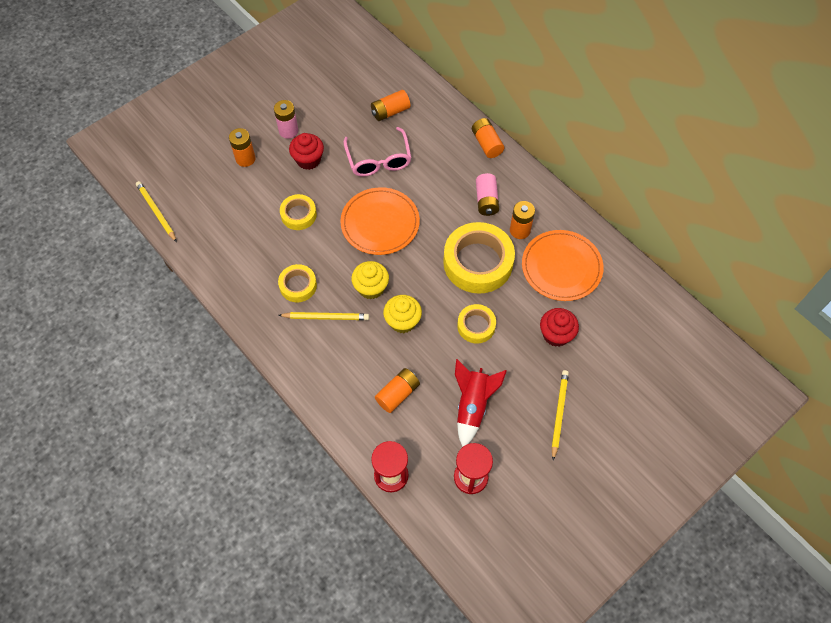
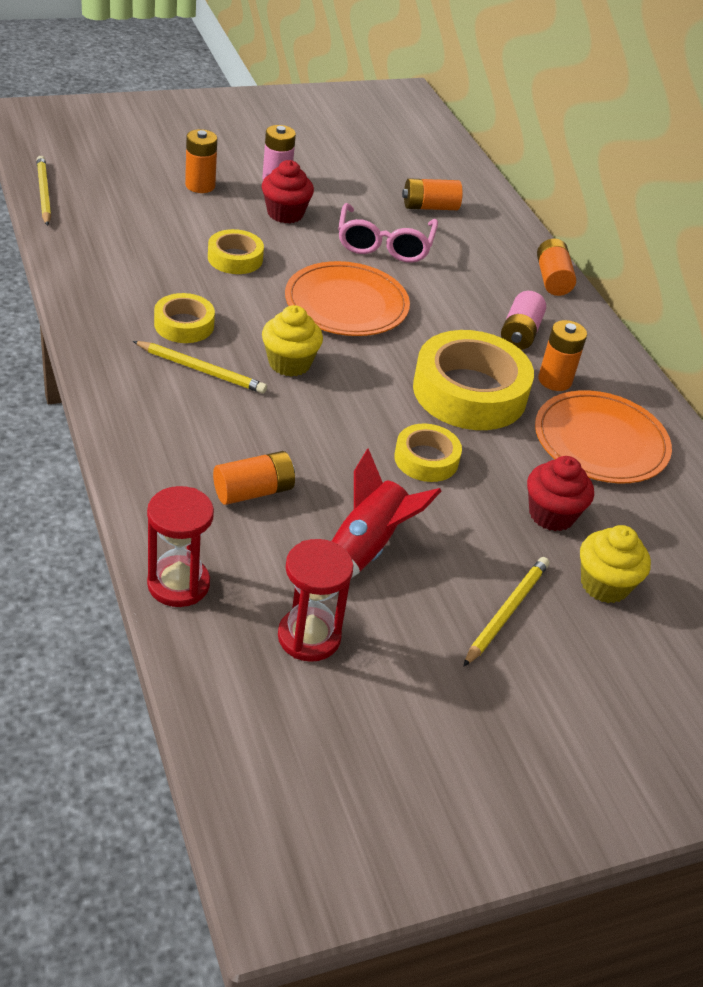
camera: 15 degrees right, 20 degrees down
yellow cupcake [383,295,422,333] -> yellow cupcake moved to [580,525,651,603]

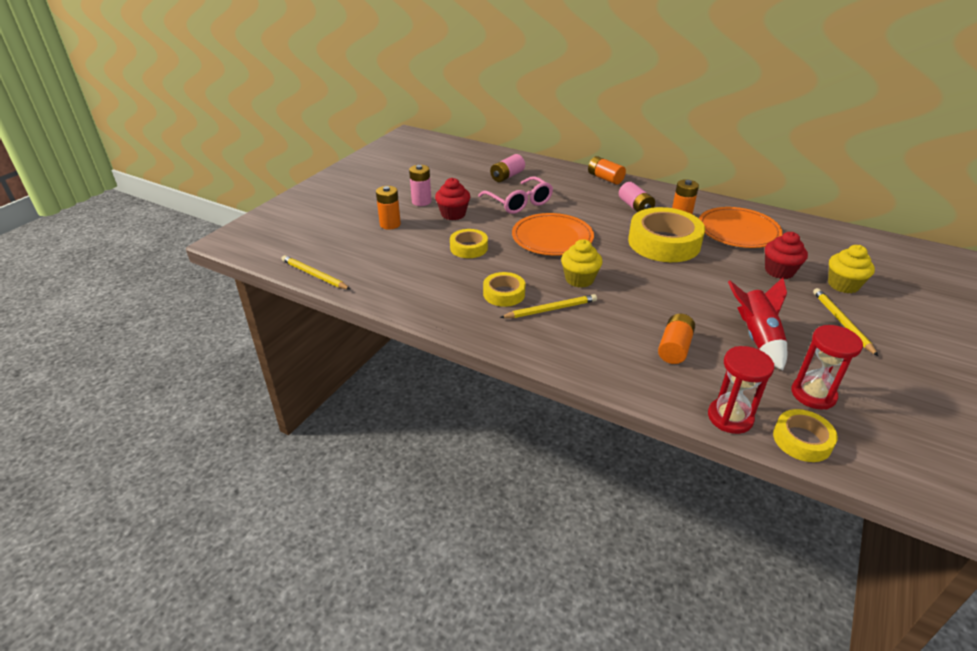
camera: 35 degrees left, 5 degrees down
yellow tape [394,424,462,482] -> yellow tape moved to [773,409,838,462]
orange battery [402,178,463,210] -> pink battery [490,154,525,182]

